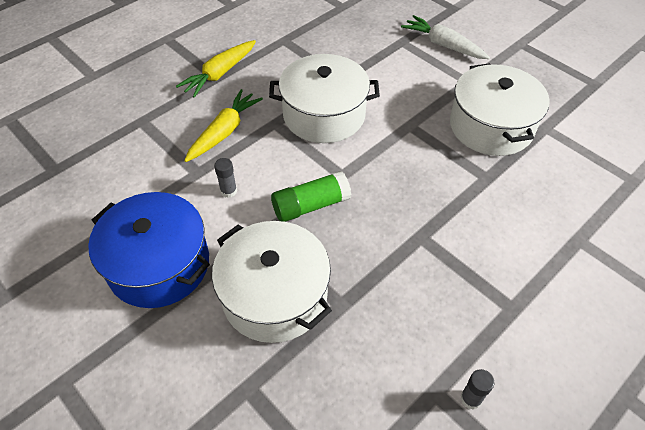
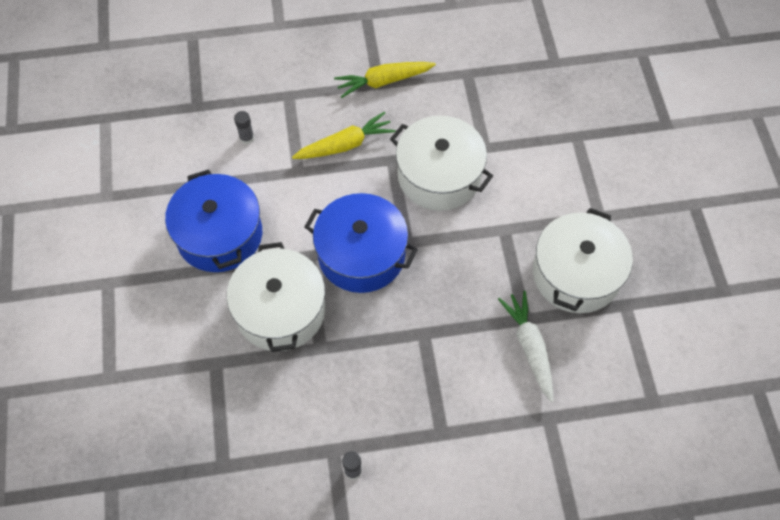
camera: 35 degrees right, 10 degrees up
grey glue stick [214,158,237,198] -> grey glue stick moved to [234,111,254,144]
green glue stick [271,171,351,222] -> blue pot [305,193,418,293]
white carrot [401,15,490,59] -> white carrot moved to [498,291,553,402]

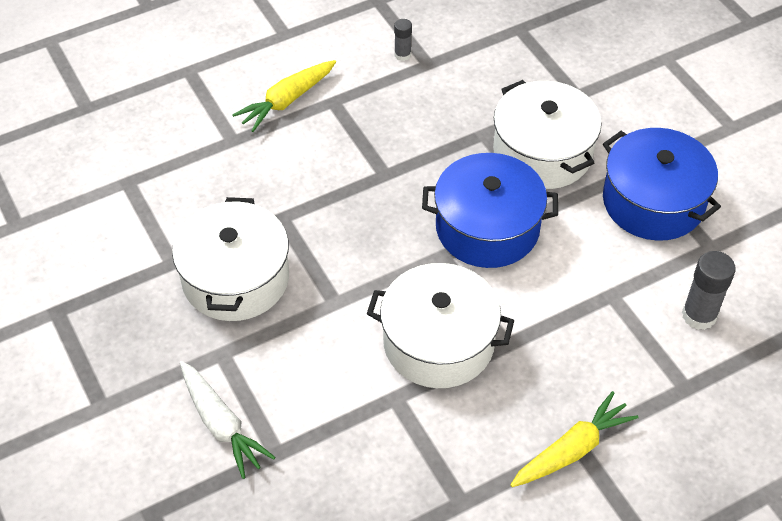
camera: 160 degrees right, 10 degrees down
grey glue stick [234,111,254,144] -> grey glue stick [682,251,736,330], size x1.75
yellow carrot [292,111,395,159] -> yellow carrot moved to [232,60,336,132]
white carrot [498,291,553,402] -> white carrot moved to [180,361,275,479]

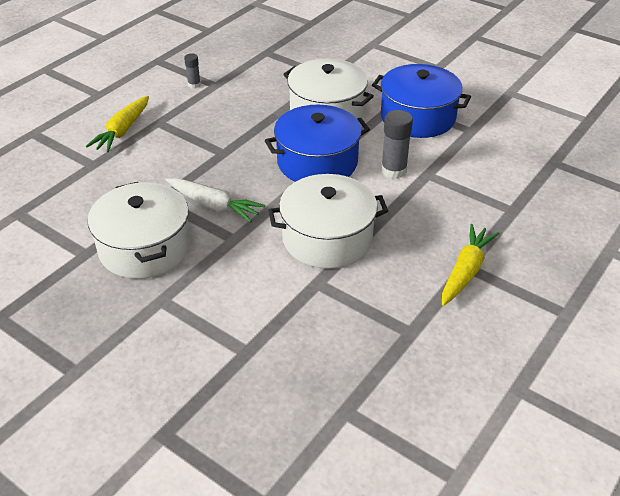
camera: 25 degrees left, 10 degrees down
white carrot [180,361,275,479] -> white carrot moved to [166,178,265,223]
grey glue stick [682,251,736,330] -> grey glue stick moved to [381,110,413,179]

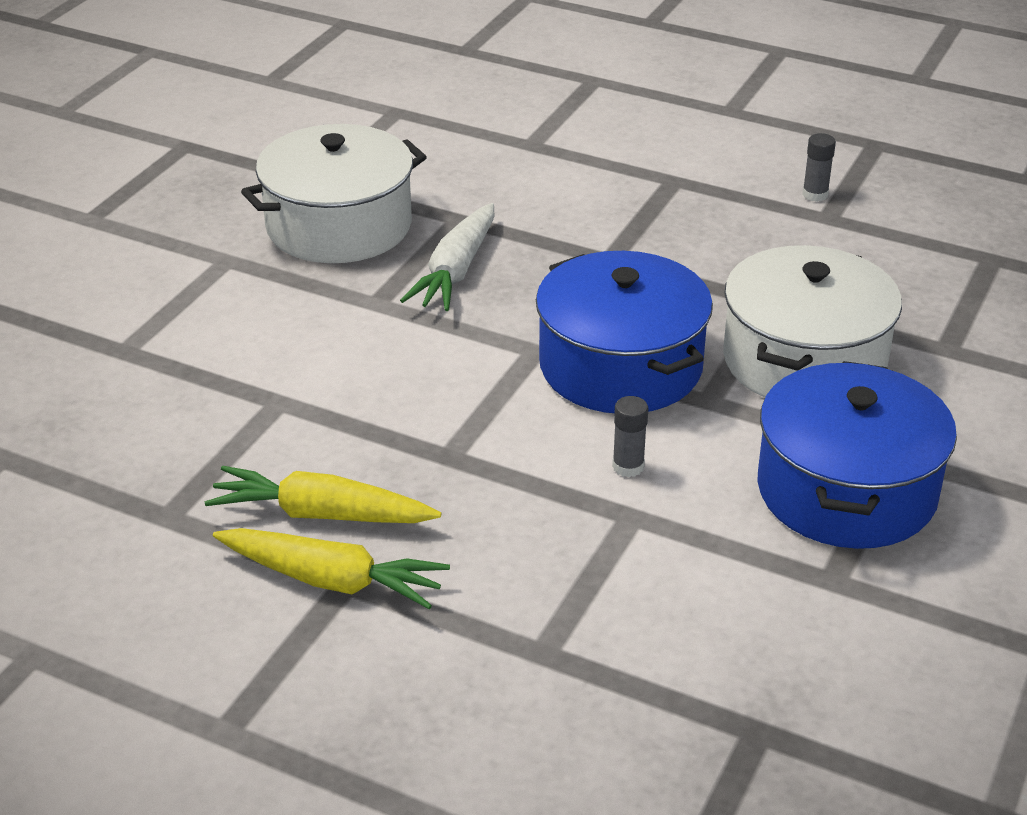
camera: 80 degrees right, 5 degrees down
yellow carrot [86,96,149,152] -> yellow carrot moved to [205,466,441,523]
white pot [268,174,388,269] -> none
grey glue stick [381,110,413,179] -> grey glue stick [612,396,648,477], size x0.57

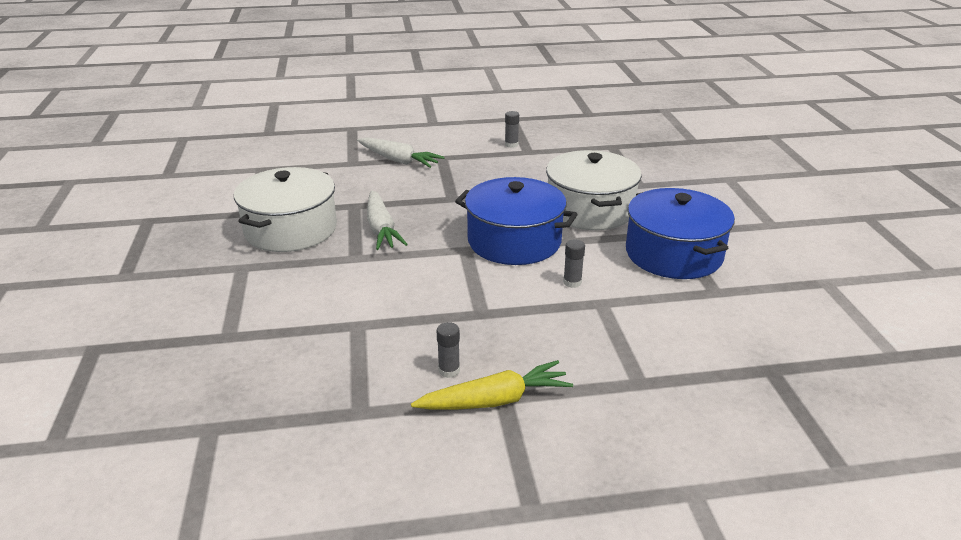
camera: 35 degrees left, 5 degrees down
yellow carrot [205,466,441,523] -> grey glue stick [437,322,460,378]
none -> white carrot [357,137,445,168]

